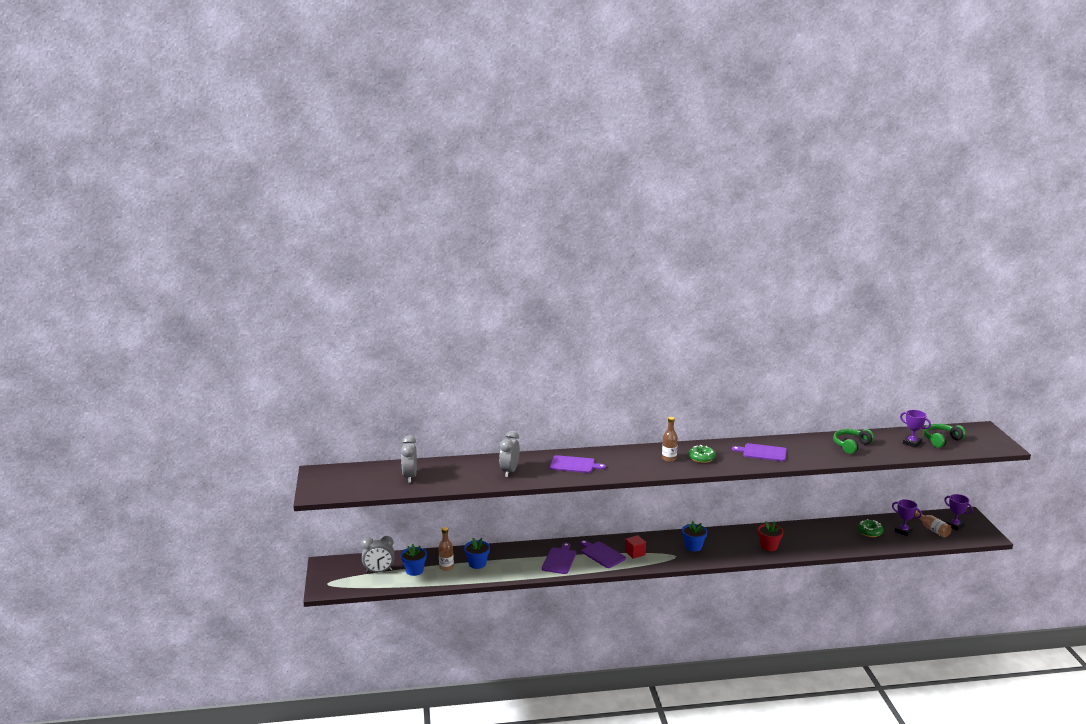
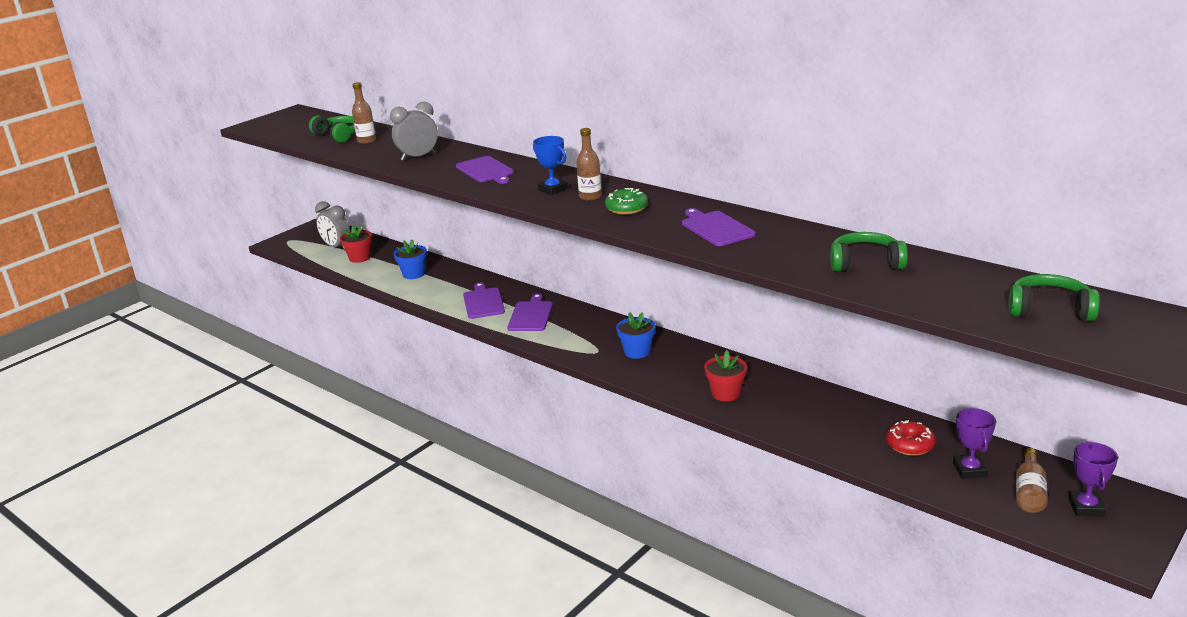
camera: 50 degrees right, 5 degrees up
grey clock [401,435,417,483] -> green headphones [309,116,355,143]
blue flower pot [401,544,427,576] -> red flower pot [340,225,372,263]
brown bottle [438,527,454,571] -> brown bottle moved to [352,82,376,144]
purple cutting board [542,543,576,574] -> purple cutting board turned 75 degrees counterclockwise [463,283,505,319]
red cube [625,535,646,559] -> none
green donut [857,519,884,537] -> red donut [886,420,936,456]
purple trophy [900,410,931,448] -> none
none -> blue trophy [533,136,568,195]

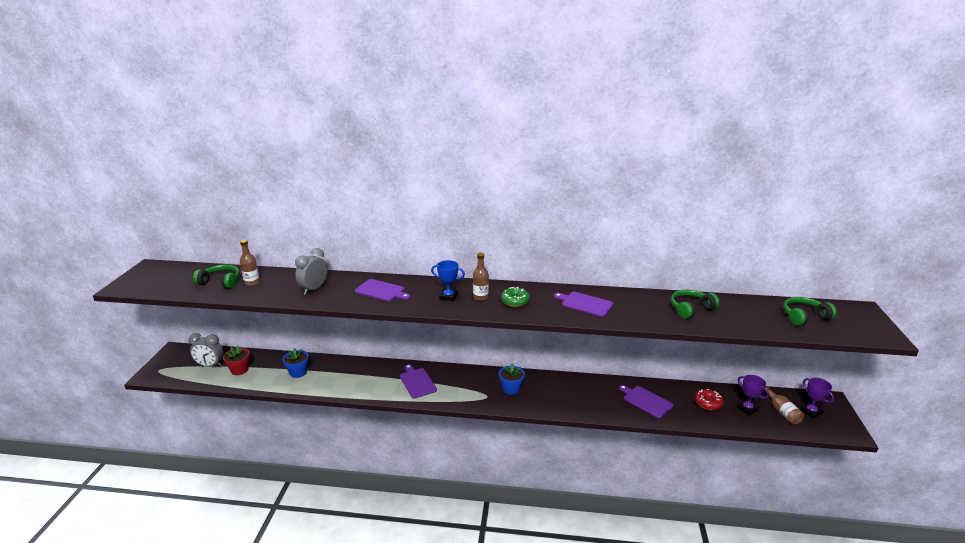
camera: 35 degrees left, 0 degrees up
purple cutting board [463,283,505,319] -> purple cutting board moved to [619,385,673,418]
red flower pot [704,350,747,401] -> none

